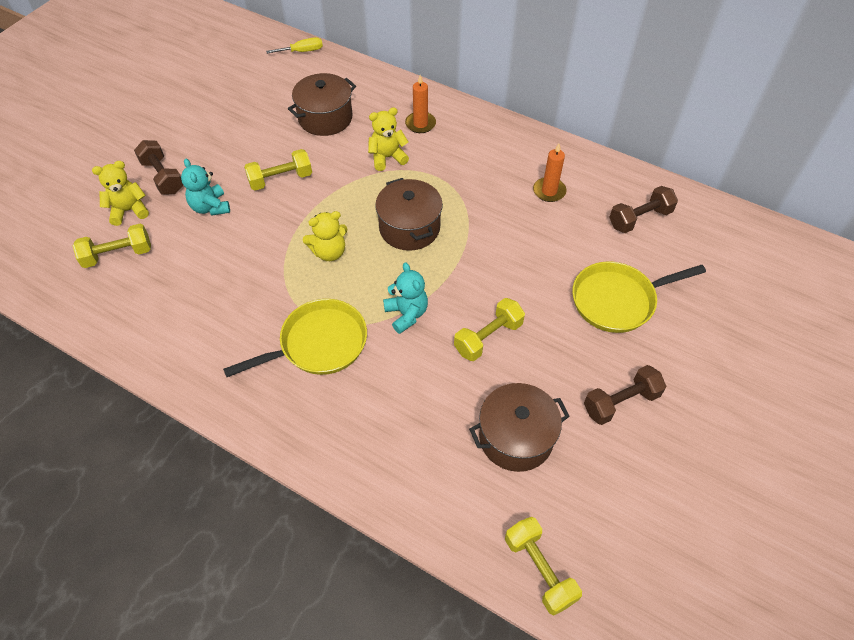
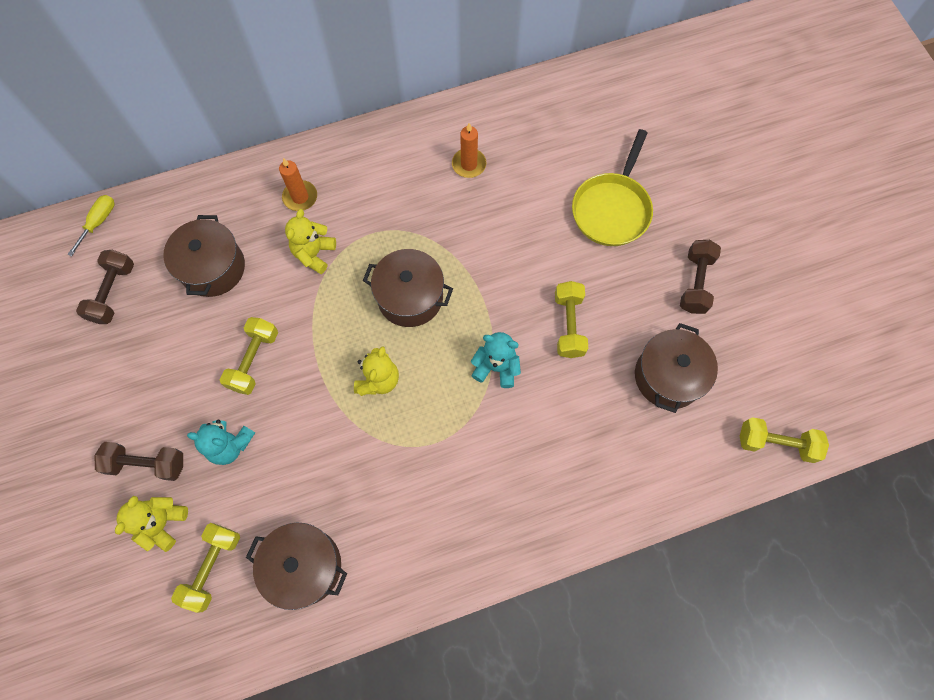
camera: 50 degrees left, 15 degrees up
yellow pan [223,299,367,377] -> none
brown dumbbell [609,186,678,233] -> brown dumbbell moved to [76,250,134,324]
none -> brown pot [246,523,347,610]

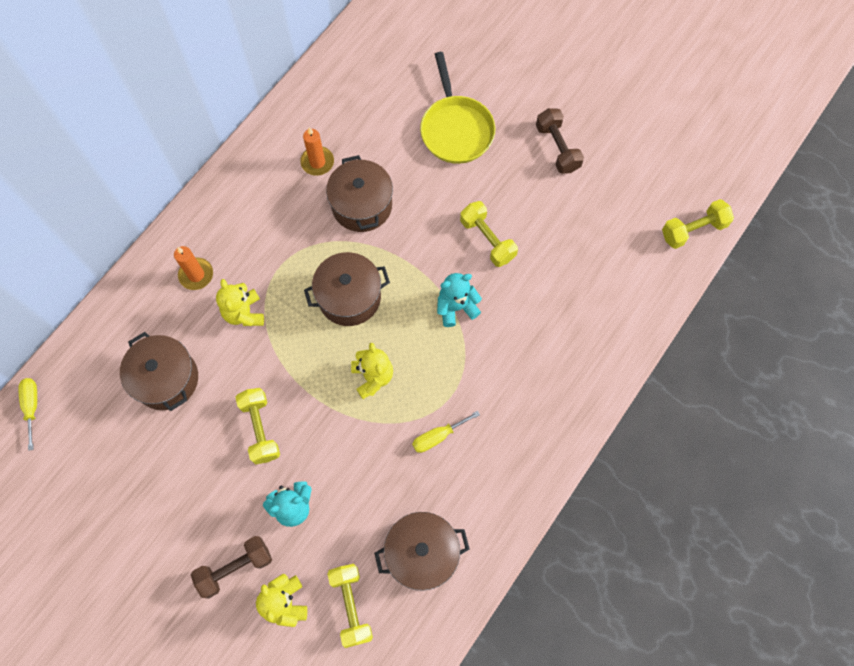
camera: 35 degrees left, 0 degrees up
brown dumbbell [76,250,134,324] -> none
brown pot [635,323,718,413] -> brown pot moved to [326,155,393,232]
none -> yellow screwdriver [412,411,480,453]

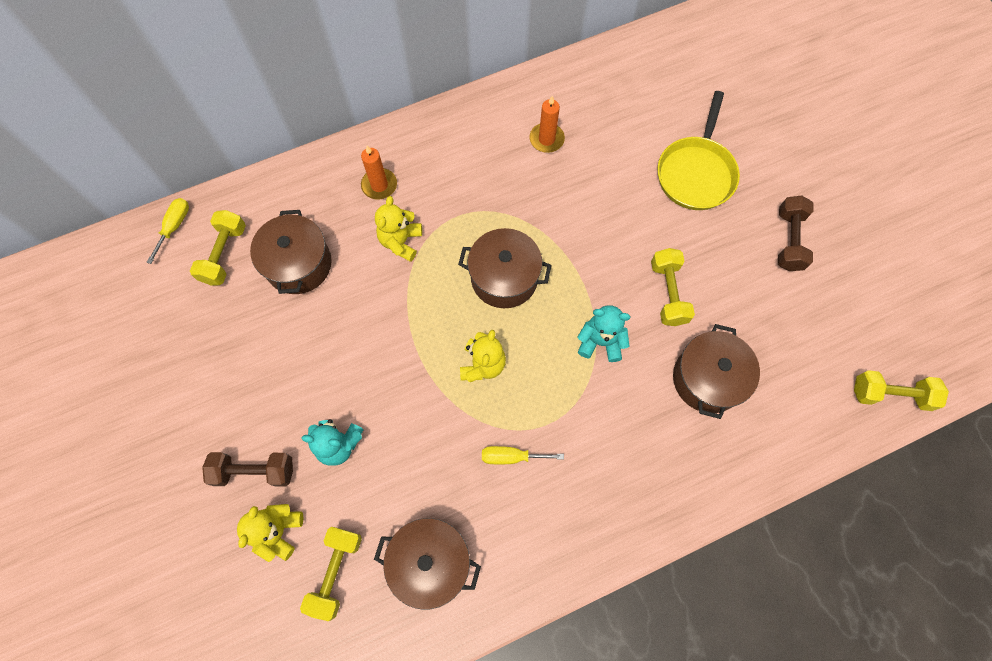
camera: 30 degrees right, 0 degrees up
yellow dumbbell [235,388,280,464] -> yellow dumbbell moved to [190,210,246,285]
brown pot [326,155,393,232] -> brown pot moved to [673,324,760,419]

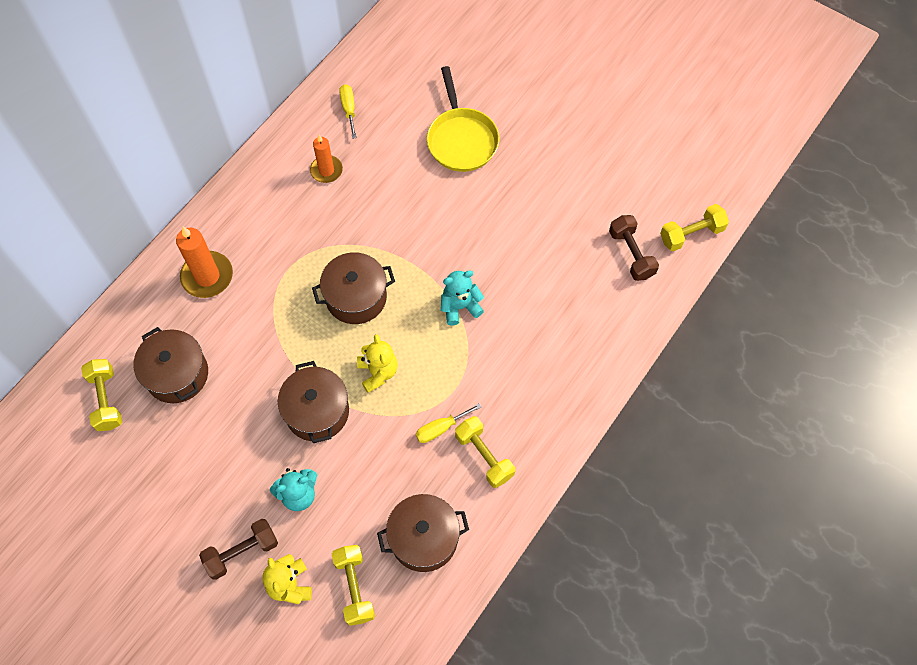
camera: 30 degrees left, 5 degrees down
yellow screwdriver [147,198,189,264] -> yellow screwdriver moved to [339,84,357,139]
orange candle [361,145,397,200] -> orange candle [176,226,233,298], size x1.54
yellow teddy bear [375,196,422,262] -> none
yellow dumbbell [651,248,695,326] -> yellow dumbbell moved to [455,416,515,488]
brown pot [673,324,760,419] -> brown pot moved to [278,361,349,443]
brown dumbbell [778,196,813,271] -> brown dumbbell moved to [609,215,659,281]

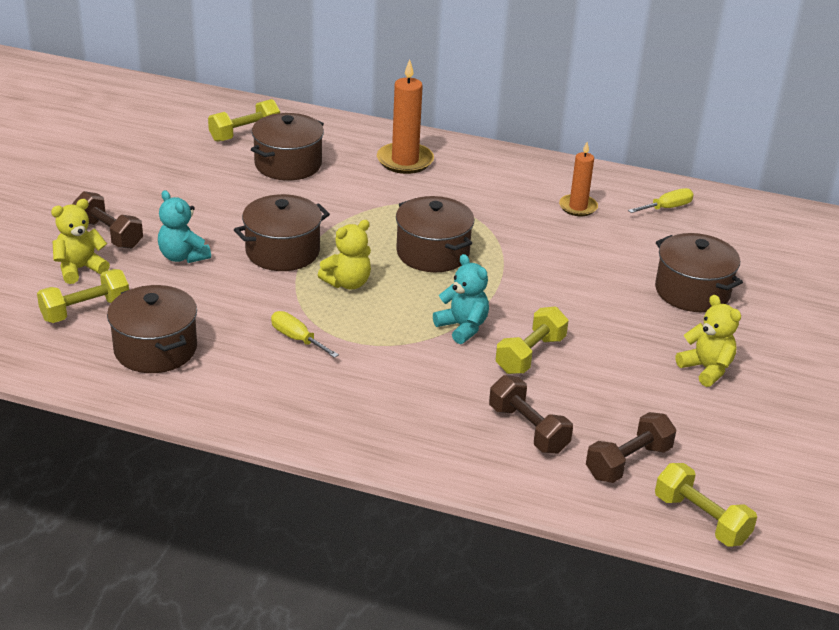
camera: 70 degrees right, 30 degrees down
yellow pan [427,66,499,172] -> brown pot [655,233,743,312]
yellow dumbbell [455,416,515,488] -> yellow dumbbell moved to [495,306,569,374]
none -> brown dumbbell [489,375,573,454]
none -> yellow teddy bear [676,295,741,387]

